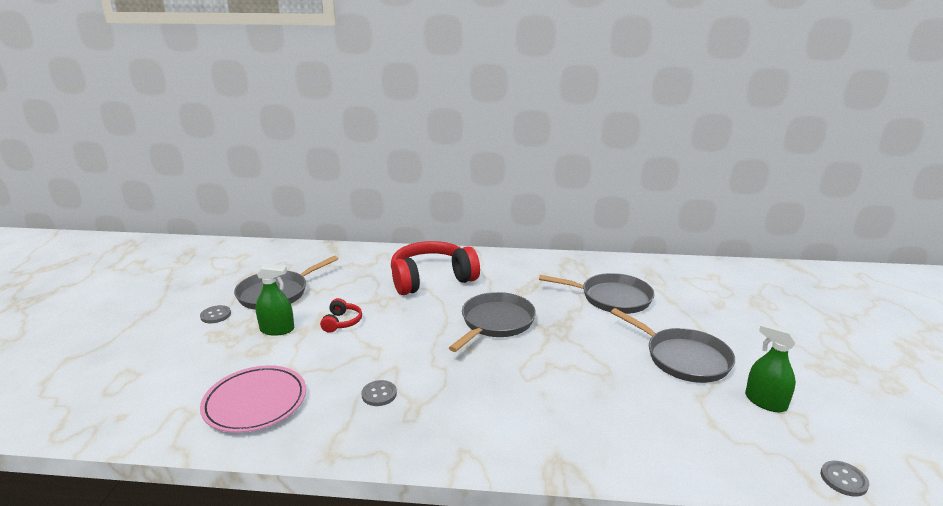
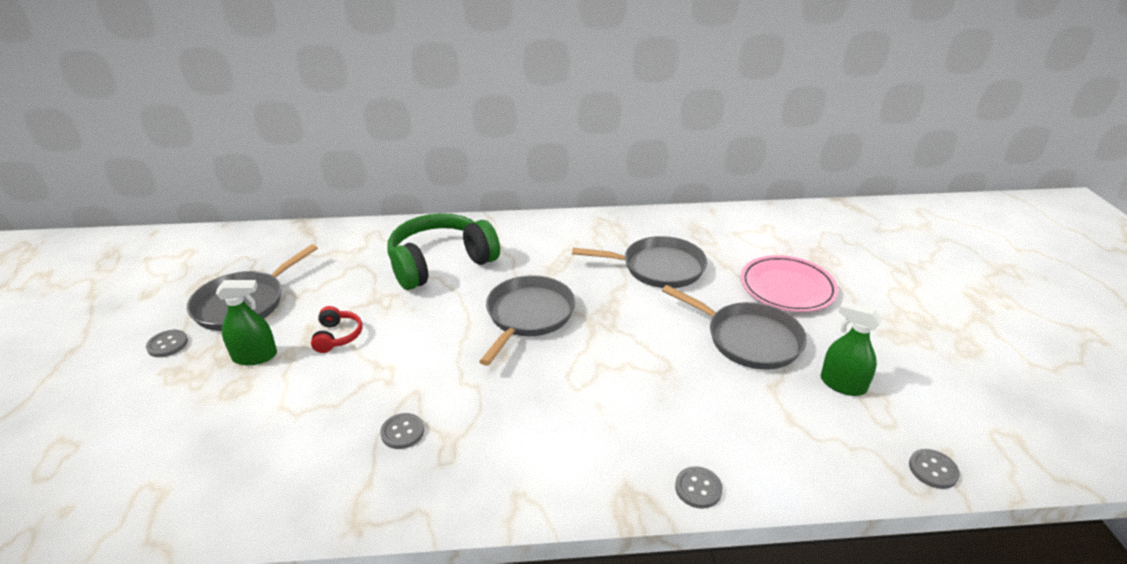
camera: 10 degrees left, 10 degrees up
pink plate [200,365,306,433] -> pink plate moved to [741,255,838,312]
red headphones [391,241,480,295] -> green headphones [387,213,500,290]
none -> grey button [675,466,723,509]

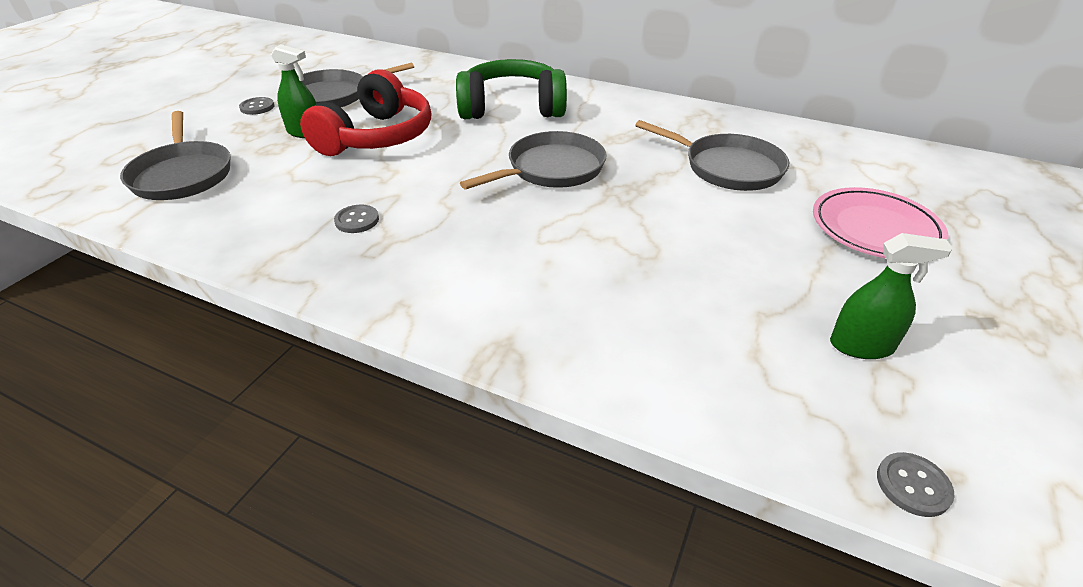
camera: 30 degrees right, 5 degrees up
red headphones [311,306,362,353] -> red headphones [300,69,431,156], size x2.29
grey pan [662,285,807,370] -> grey pan moved to [120,111,230,200]
grey button [675,466,723,509] -> none
green spray bottle [821,302,882,396] -> green spray bottle turned 120 degrees clockwise [830,233,953,359]

